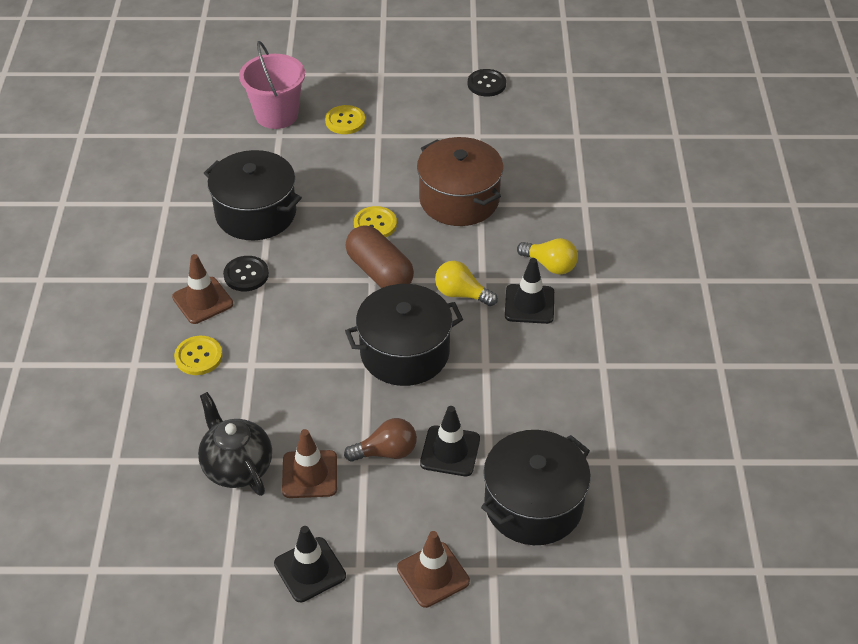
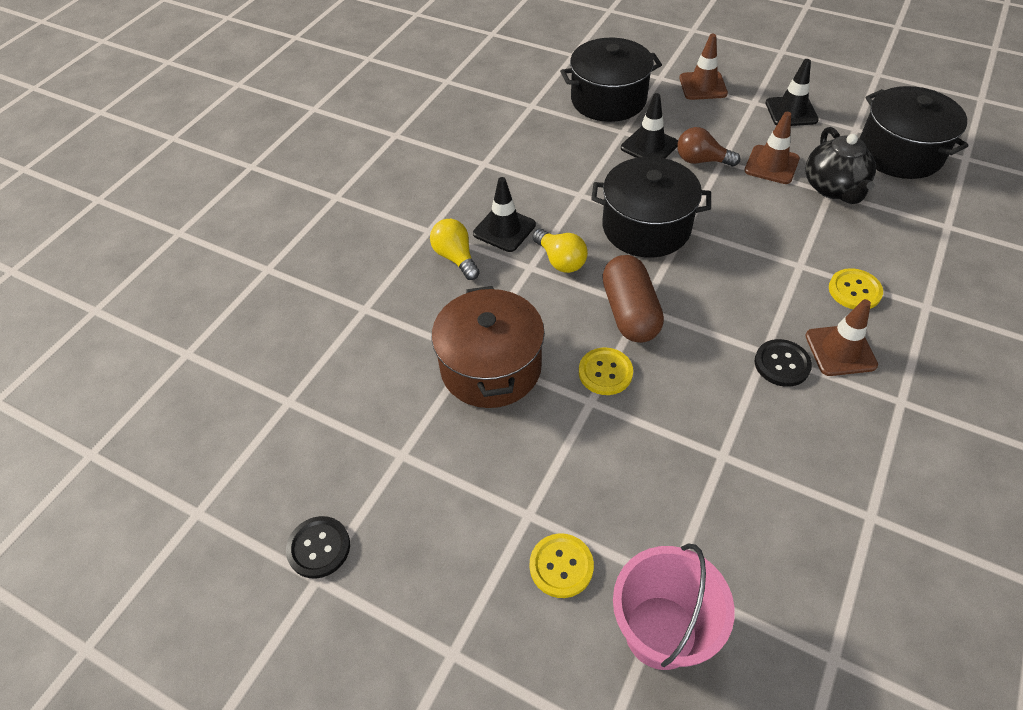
camera: 150 degrees left, 5 degrees up
black pot [204,150,302,240] -> black pot moved to [859,86,969,179]

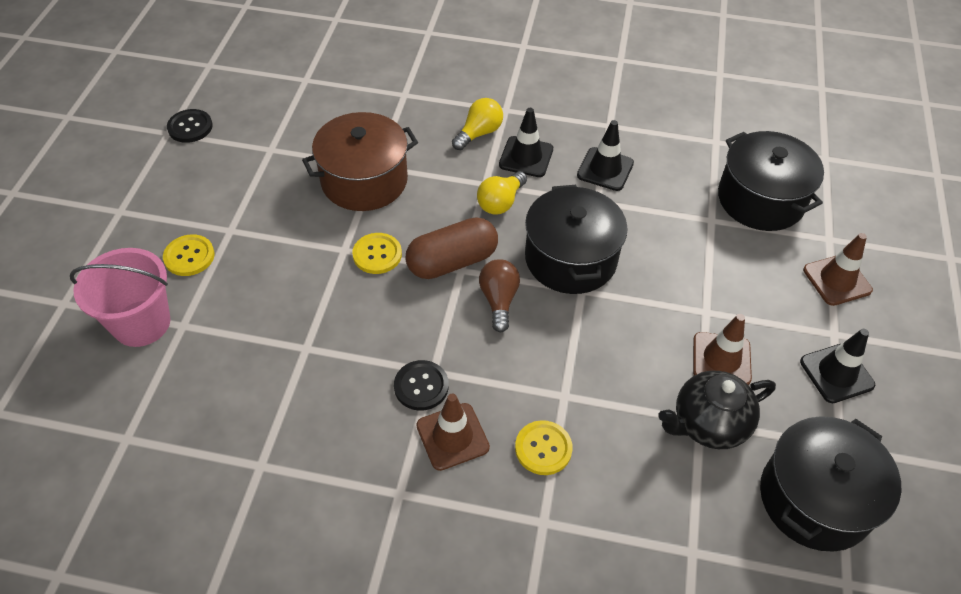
camera: 70 degrees right, 0 degrees up
black traffic cone [621,93,678,158] -> black traffic cone moved to [577,120,634,191]
brown light bulb [677,127,740,167] -> brown light bulb moved to [479,259,520,332]

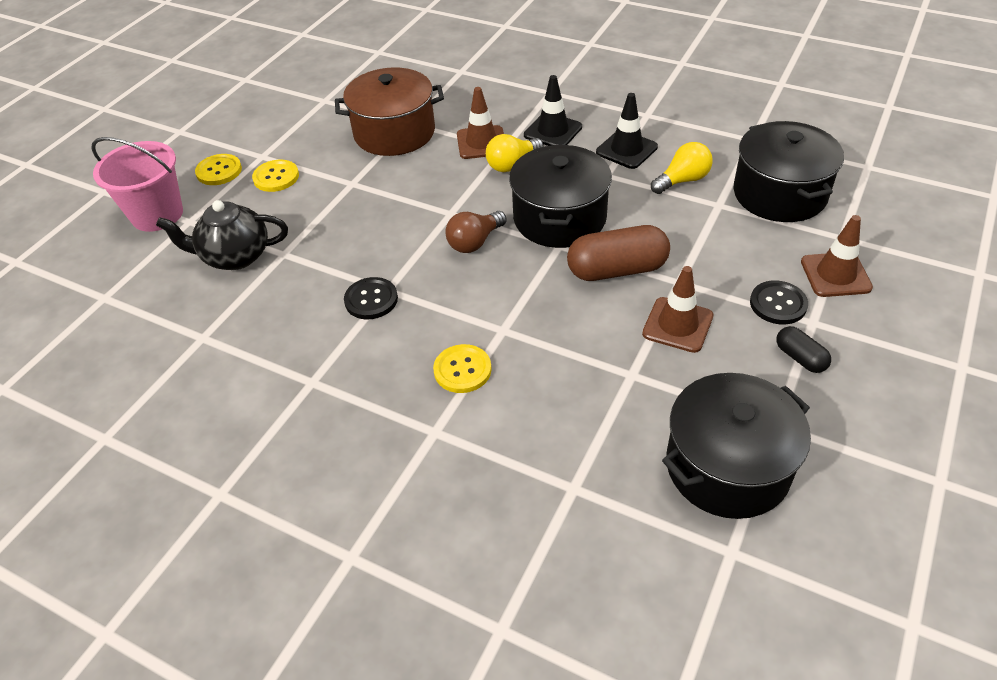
camera: 20 degrees right, 5 degrees down
black button [167,109,213,143] -> black button moved to [750,280,808,324]
yellow button [352,233,402,274] -> yellow button moved to [252,160,299,192]
brown capsule [405,217,498,279] -> brown capsule moved to [567,225,670,281]
brown traffic cone [416,394,490,471] -> brown traffic cone moved to [457,87,504,159]
yellow light bulb [452,98,503,150] -> yellow light bulb moved to [651,142,713,194]
brown light bulb [479,259,520,332] -> brown light bulb turned 150 degrees counterclockwise [445,211,506,253]
black teapot [658,371,776,449] -> black teapot moved to [156,200,288,270]
black traffic cone [800,329,875,403] -> black capsule [776,326,831,373]

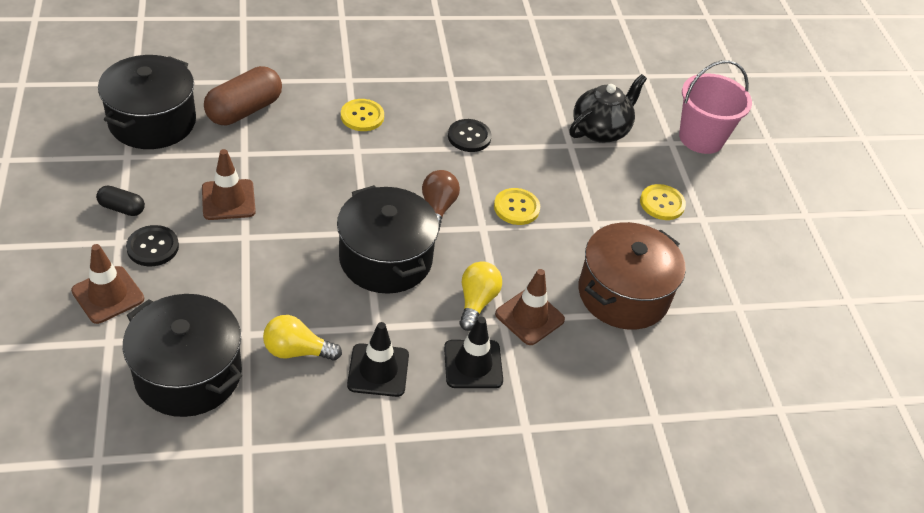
camera: 135 degrees right, 0 degrees up
yellow button [195,154,242,185] -> yellow button moved to [494,188,540,225]
brown capsule [567,225,670,281] -> brown capsule moved to [204,66,282,125]
yellow light bulb [651,142,713,194] -> yellow light bulb turned 75 degrees clockwise [263,315,342,361]

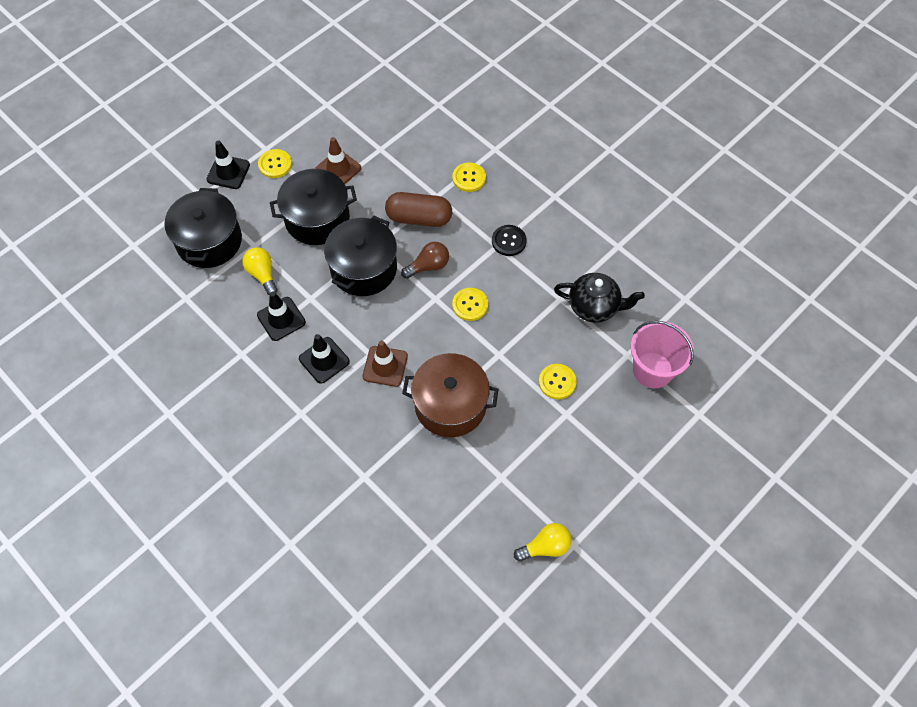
camera: 60 degrees right, 15 degrees up
brown traffic cone [71,244,144,324] -> black traffic cone [207,141,250,189]
black capsule [96,186,145,216] -> none
black pot [98,55,196,149] -> black pot moved to [270,169,357,245]
black button [126,225,179,266] -> yellow button [258,149,292,178]
brown capsule [204,66,282,125] -> brown capsule moved to [385,192,452,227]
yellow light bulb [459,261,502,331] -> yellow light bulb moved to [514,523,572,561]

